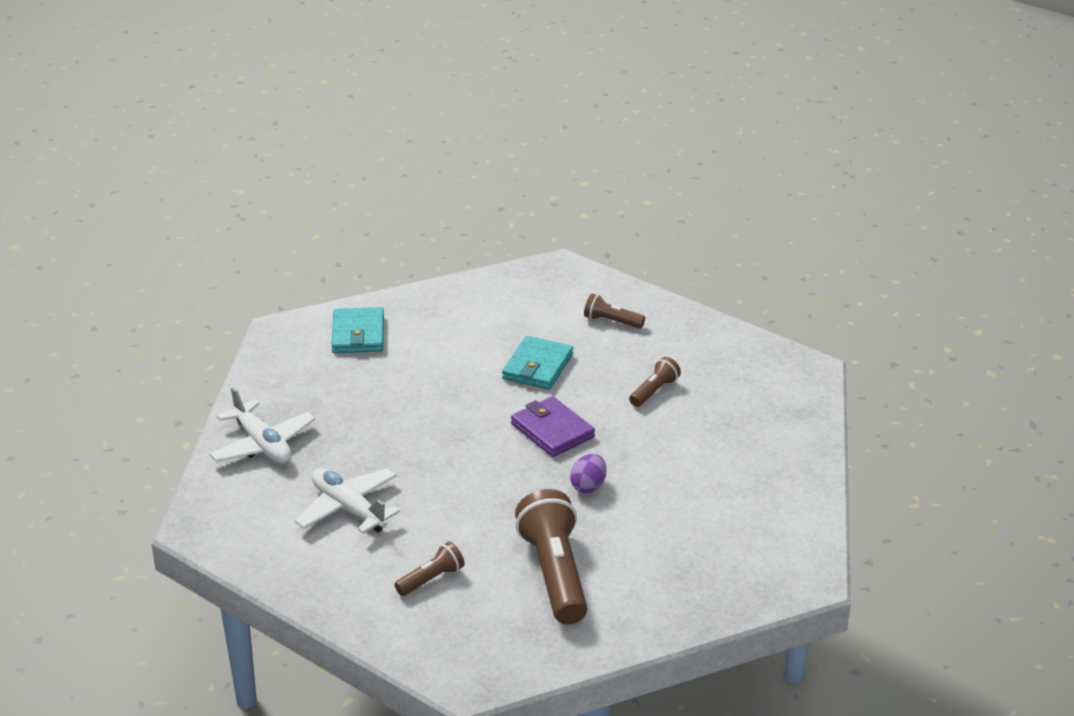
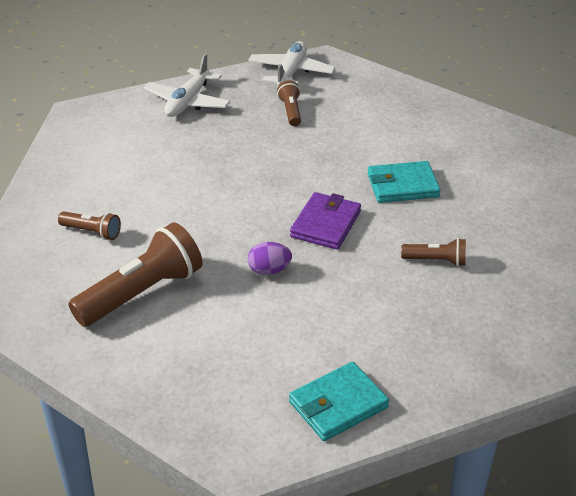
camera: 60 degrees right, 5 degrees up
white plane [295,468,400,534] -> white plane moved to [248,41,335,87]
turquoise wallet [331,307,384,353] -> turquoise wallet moved to [289,362,389,441]
brown flashlight [584,294,645,329] -> brown flashlight moved to [277,80,301,126]

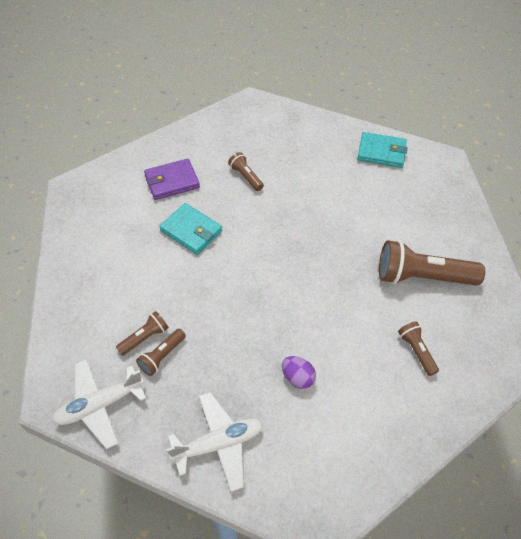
camera: 135 degrees left, 15 degrees up
purple egg [248,242,292,275] -> purple egg moved to [282,356,316,389]
purple wallet [290,192,361,250] -> purple wallet moved to [144,159,200,200]
none -> brown flashlight [116,311,169,356]

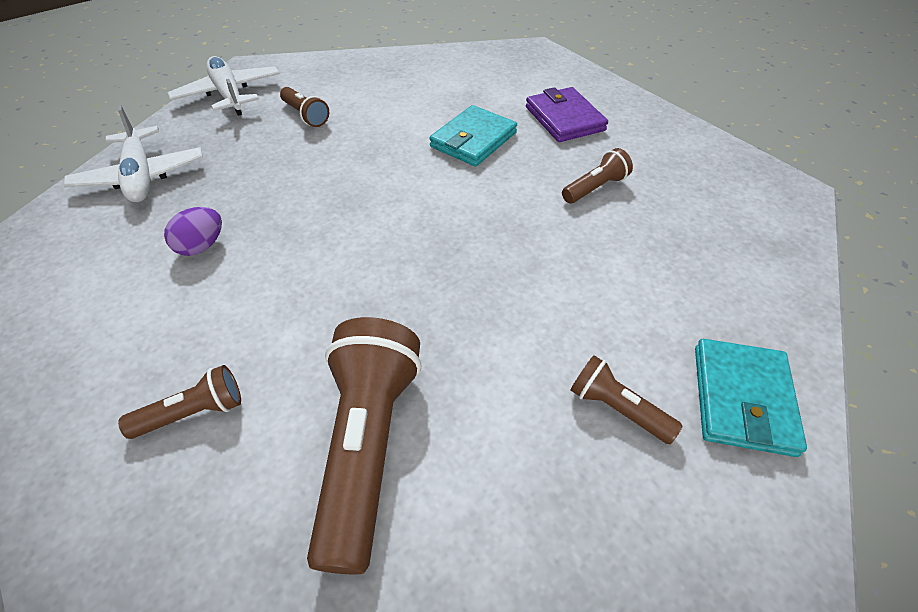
camera: 90 degrees right, 5 degrees down
brown flashlight [136,329,186,376] -> brown flashlight moved to [570,355,683,444]

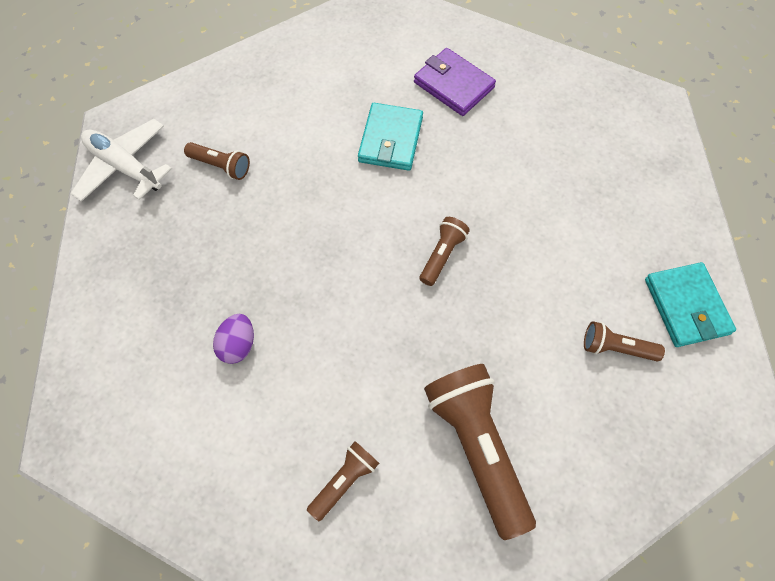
camera: 25 degrees left, 15 degrees up
white plane [64,105,203,202] -> none
brown flashlight [562,148,633,203] -> brown flashlight moved to [420,217,470,286]

